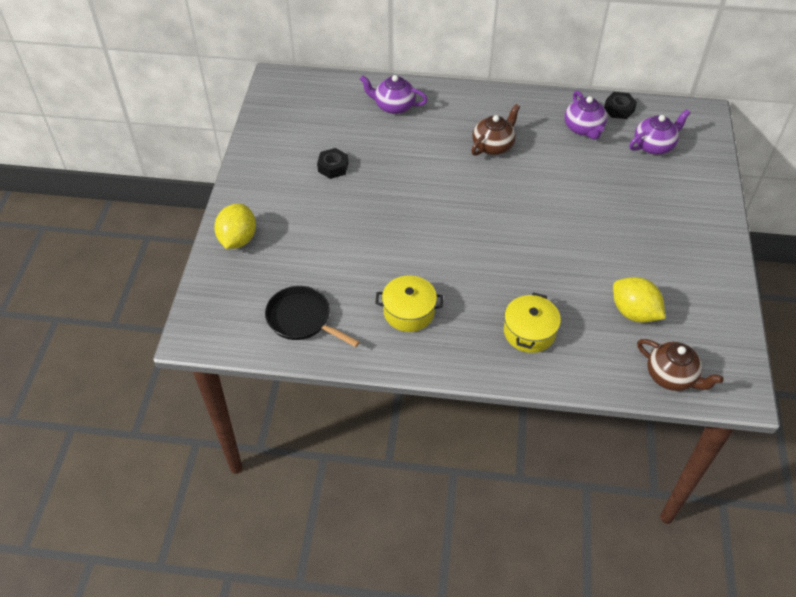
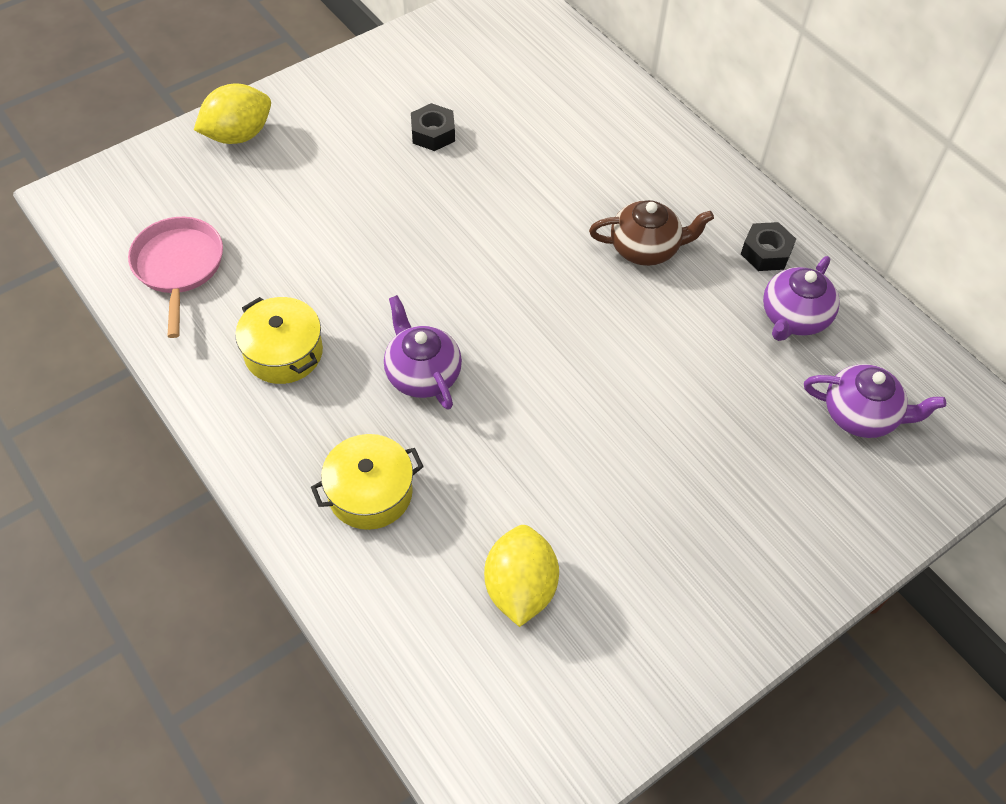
camera: 45 degrees right, 5 degrees up
black pan [265,286,360,347] -> pink pan [128,217,223,338]
purple teapot [360,75,428,114] -> purple teapot moved to [384,295,462,410]
black nut [604,92,637,119] -> black nut moved to [741,222,796,271]
brown teapot [637,339,724,391] -> none

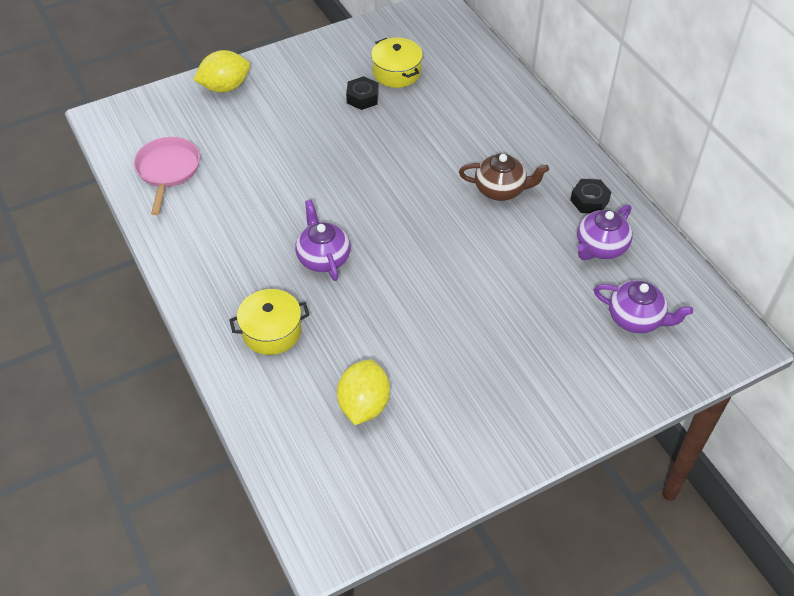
camera: 10 degrees right, 5 degrees down
yellow pot [235,297,323,384] -> yellow pot moved to [371,37,423,88]

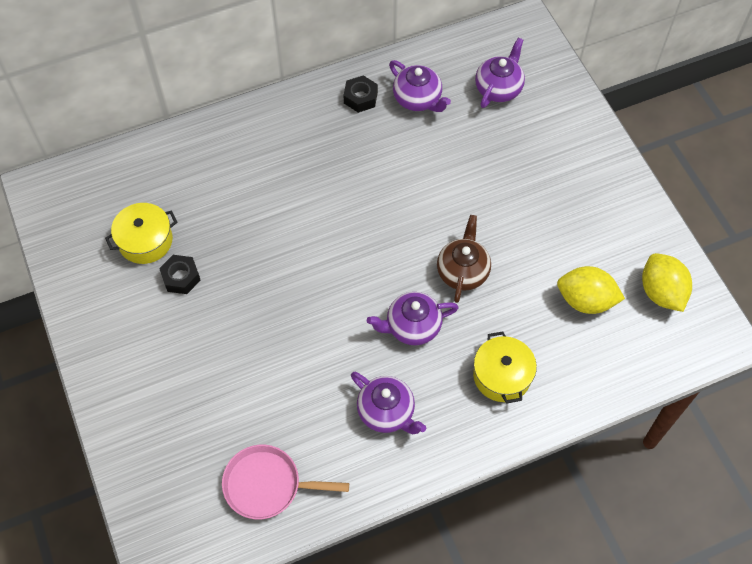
camera: 85 degrees left, 10 degrees up
yellow lemon [193,50,250,92] -> yellow lemon moved to [642,253,692,312]
brown teapot [459,154,549,201] -> brown teapot moved to [437,215,491,303]
none -> purple teapot [351,372,426,434]

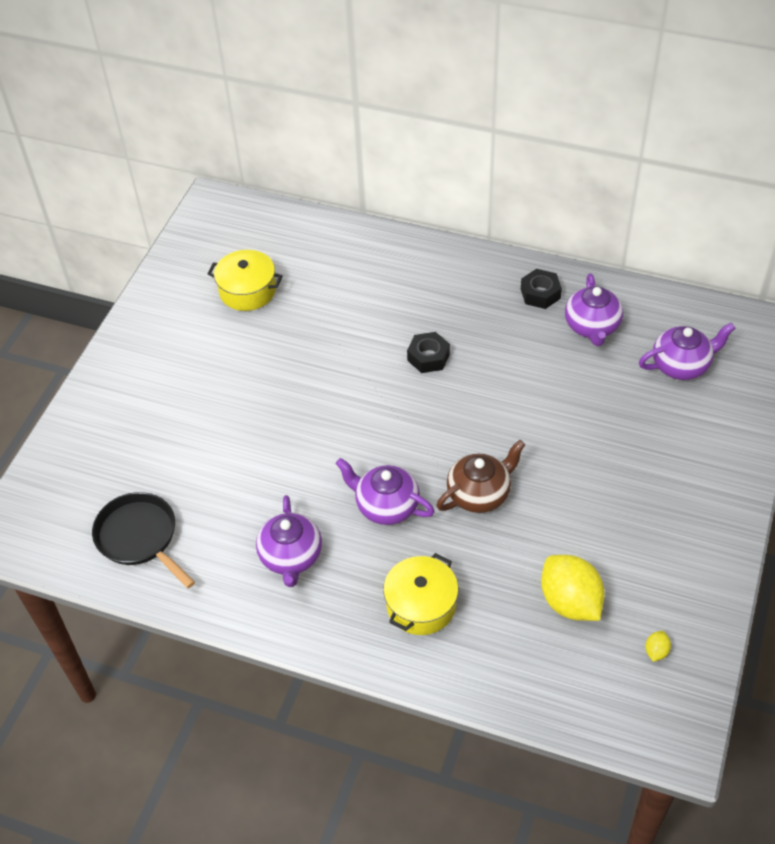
camera: 45 degrees right, 10 degrees down
black nut [159,255,201,294] -> black nut moved to [407,332,450,373]
pink pan [222,445,349,519] -> black pan [92,492,195,588]
yellow lemon [642,253,692,312] -> yellow lemon [645,631,671,662], size x0.42

